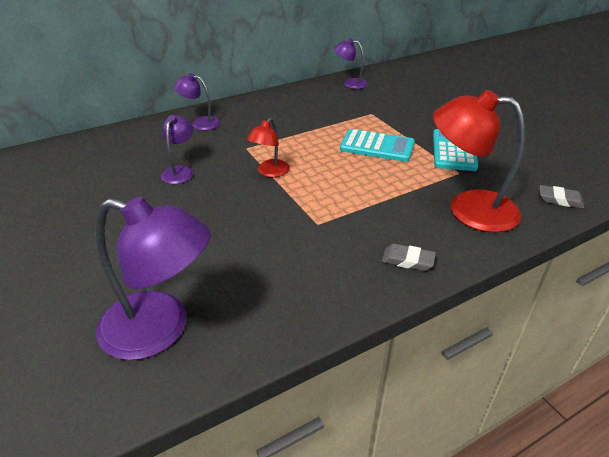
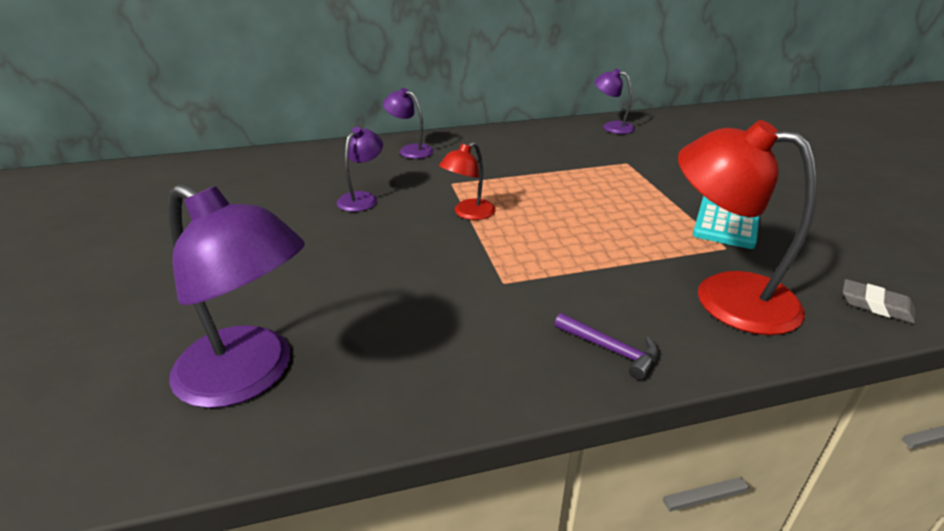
camera: 15 degrees right, 5 degrees down
turquoise calculator [340,129,415,162] -> none
grey eraser [382,244,436,271] -> purple hammer [554,313,658,380]

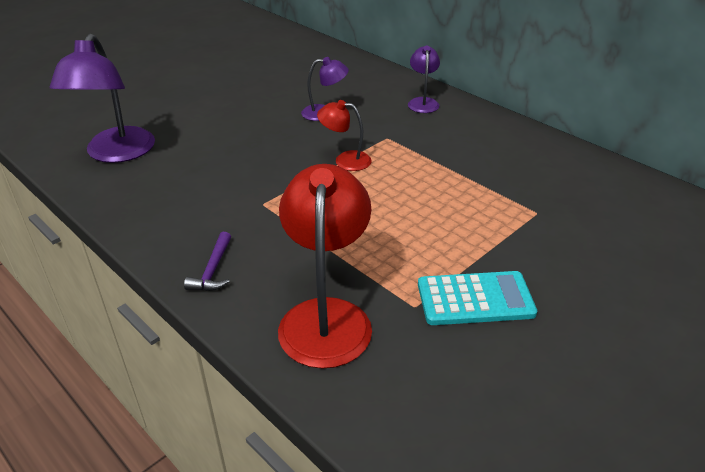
camera: 60 degrees right, 5 degrees up
purple lamp [595,69,635,134] -> none
grey eraser [843,279,915,324] -> none

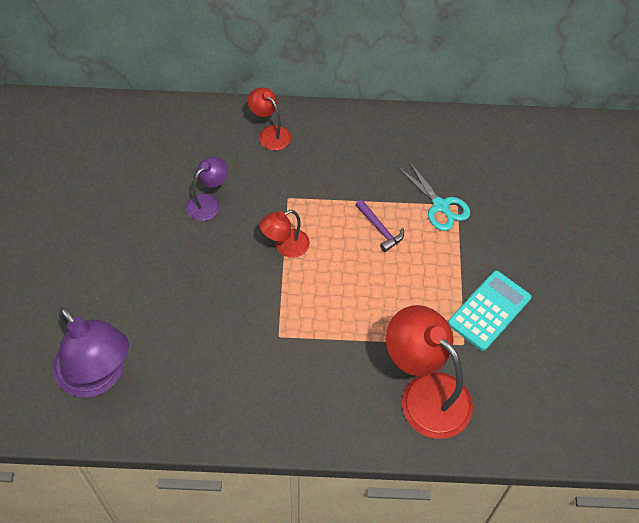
camera: 45 degrees left, 20 degrees up
purple hammer [184,232,231,291] -> purple hammer moved to [356,200,404,252]
purple lamp [408,46,440,113] -> red lamp [247,88,291,151]
none -> turquoise scissors [399,161,470,231]

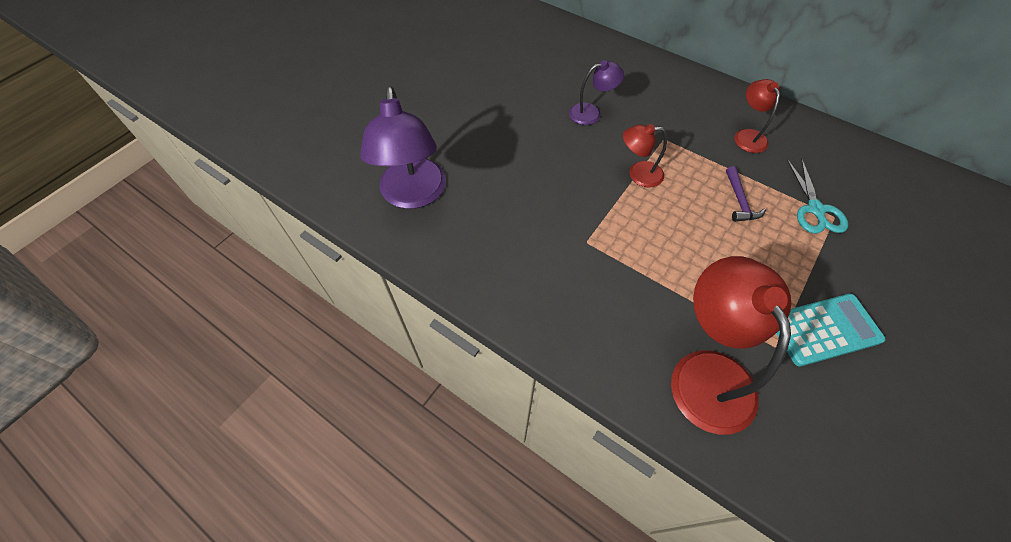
camera: 35 degrees right, 0 degrees up
red lamp [247,88,291,151] -> red lamp moved to [735,79,780,153]

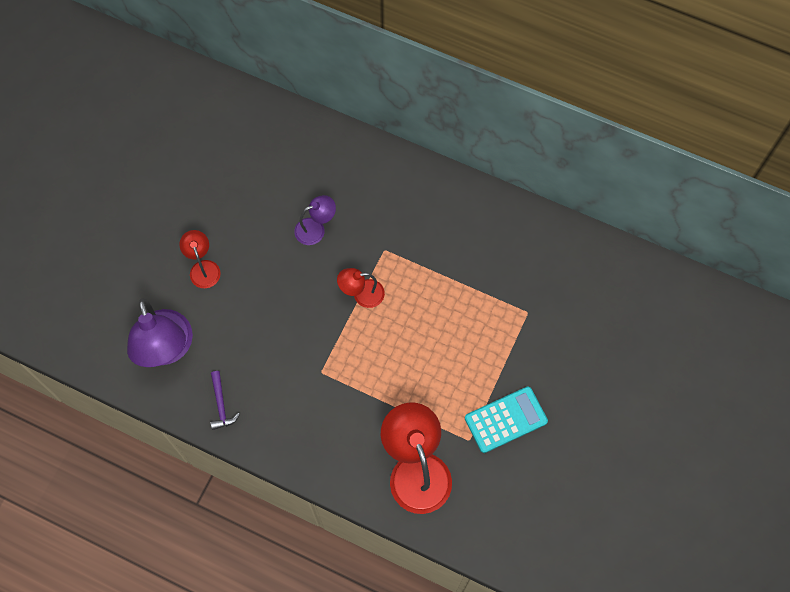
camera: 10 degrees left, 10 degrees up
purple hammer [726,166,766,222] -> purple hammer moved to [210,371,240,430]
red lamp [735,79,780,153] -> red lamp moved to [179,230,221,288]
turquoise scissors [787,158,848,234] -> none

